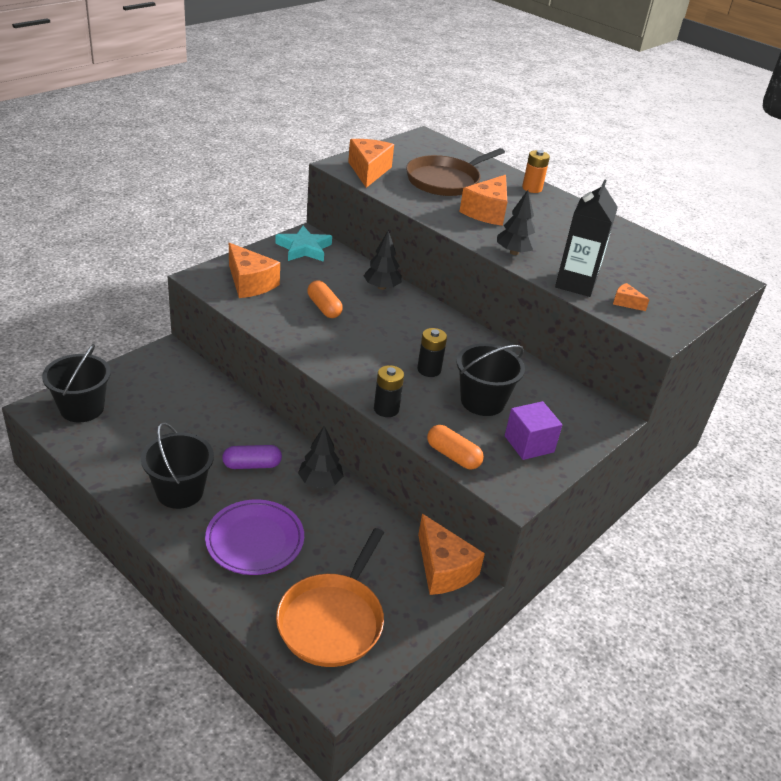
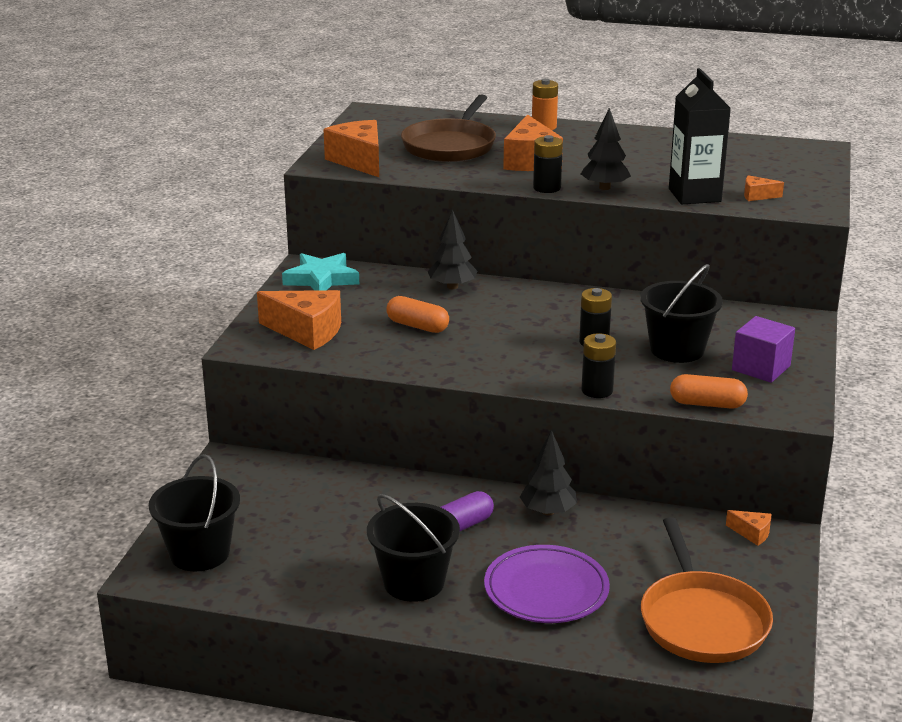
camera: 25 degrees left, 10 degrees down
orange cheese [418,514,485,595] -> orange cheese [726,510,771,546], size x0.47
none -> black battery [533,135,563,193]

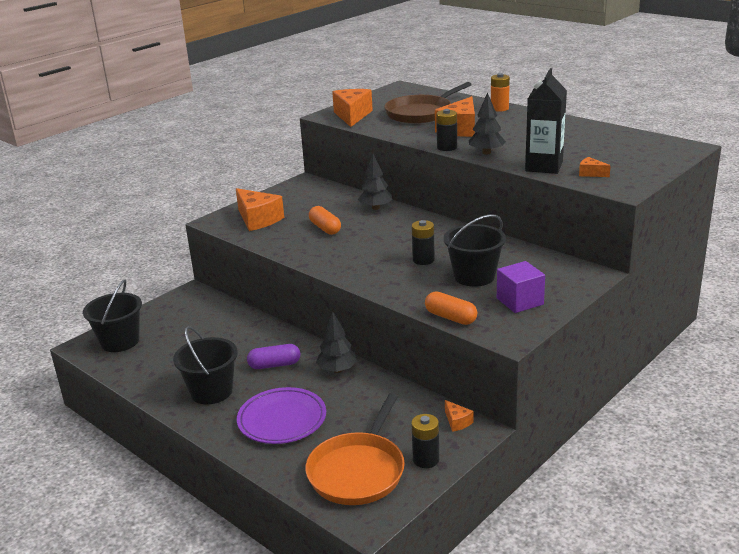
camera: 30 degrees right, 0 degrees up
turquoise star [282,253,359,291] -> none
black battery [581,333,616,398] -> black battery moved to [411,414,439,468]

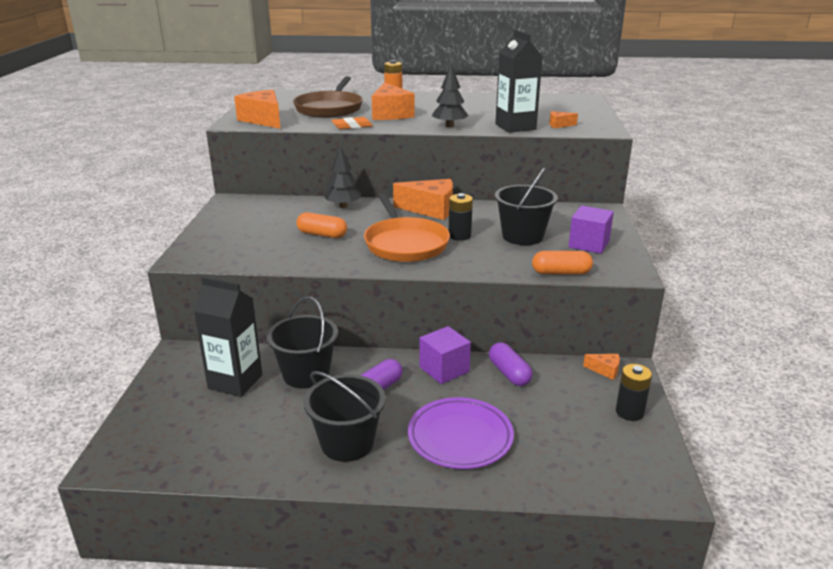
camera: 40 degrees left, 0 degrees up
black bucket [83,279,142,352] -> black bucket moved to [267,297,338,389]
orange cheese [236,188,284,231] -> orange cheese moved to [393,179,453,220]
orange pan [305,393,405,505] -> orange pan moved to [364,193,450,262]
black tree [316,311,357,373] -> purple cube [420,326,471,384]
black battery [436,109,457,151] -> none
none -> black carton [194,277,262,397]
none -> orange eraser [331,117,373,129]
none -> purple capsule [489,342,533,386]

